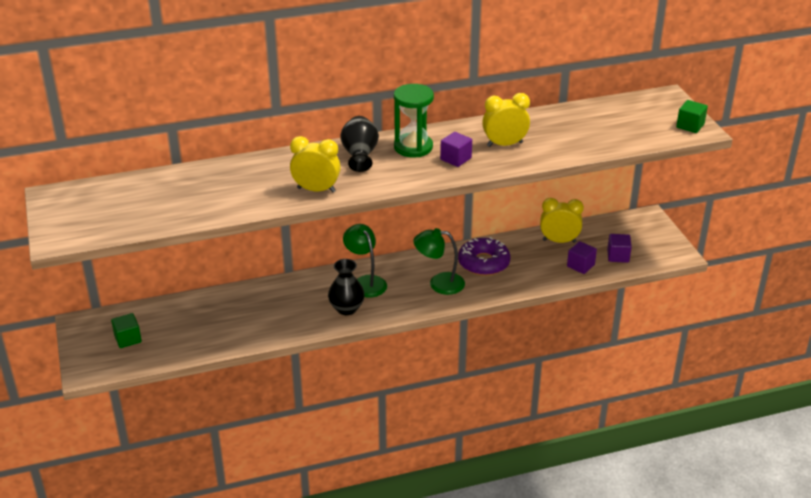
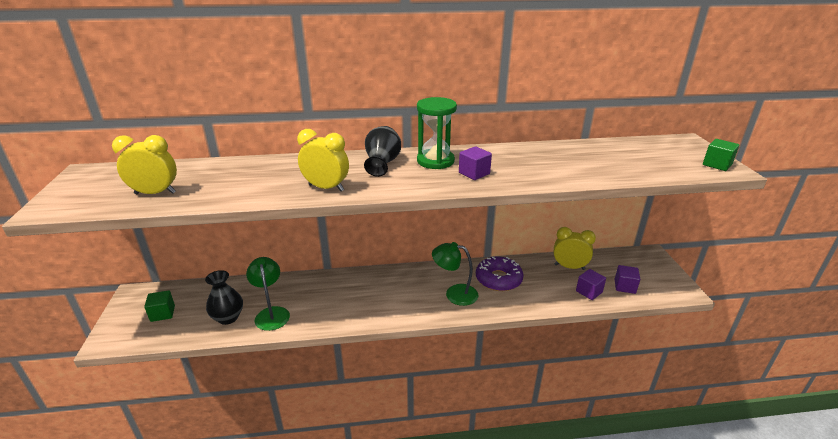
camera: 10 degrees right, 5 degrees down
black vase [328,259,365,315] -> black vase moved to [205,270,243,325]
green lamp [343,224,387,298] -> green lamp moved to [246,257,290,331]
yellow clock [482,93,530,147] -> yellow clock moved to [112,135,177,194]

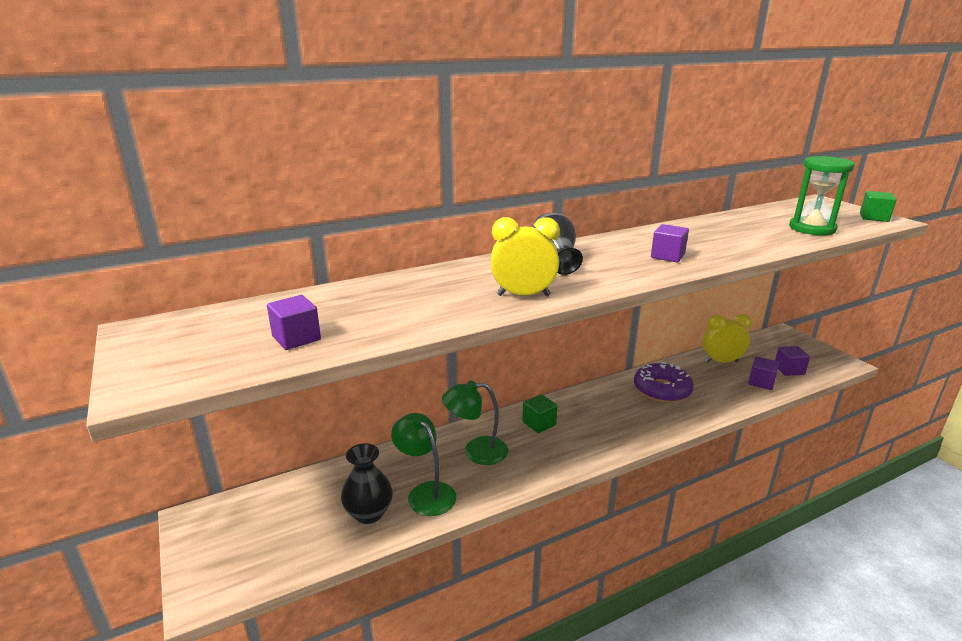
camera: 20 degrees left, 5 degrees down
yellow clock [112,135,177,194] -> purple cube [267,295,321,350]
green cube [144,290,175,322] -> green cube moved to [522,394,558,433]
green hourglass [417,97,457,169] -> green hourglass moved to [789,156,855,235]
green lamp [432,242,478,306] -> green lamp moved to [442,380,508,465]

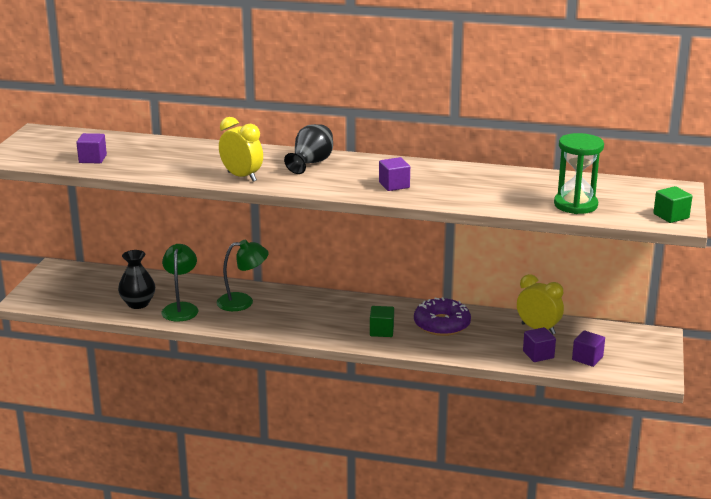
camera: 40 degrees right, 0 degrees up
green lamp [442,380,508,465] -> green lamp turned 135 degrees clockwise [217,240,269,311]
green cube [522,394,558,433] -> green cube moved to [370,306,394,337]

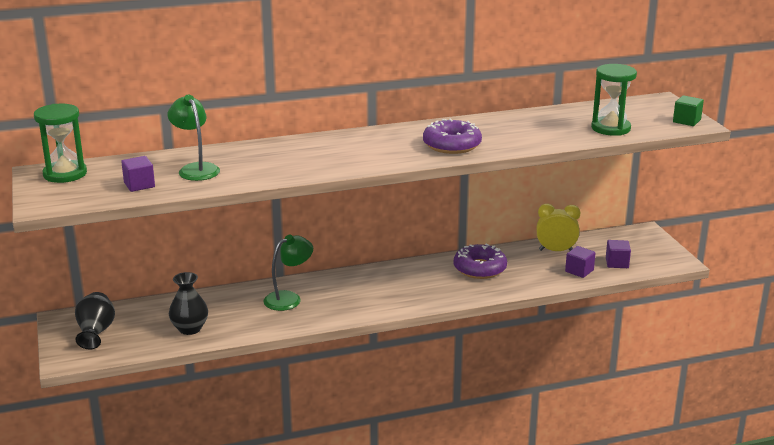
camera: 30 degrees left, 0 degrees up
green lamp [162,244,198,322] -> green lamp moved to [168,95,220,181]
yellow clock [219,117,263,182] -> none
black vase [284,124,333,174] -> black vase moved to [75,292,115,349]
green cube [370,306,394,337] -> none
purple cube [379,157,410,191] -> purple donut [423,119,482,154]
none -> green hourglass [34,104,87,183]

